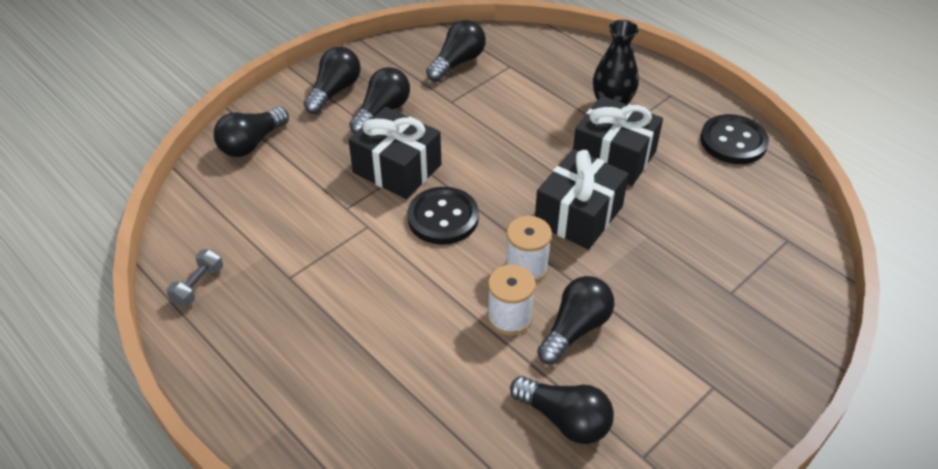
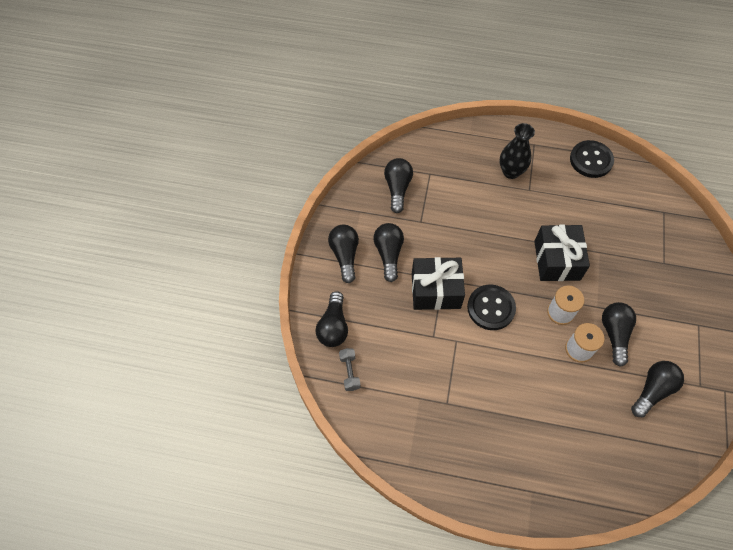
camera: 35 degrees left, 15 degrees up
grey dumbbell [166,249,223,307] -> grey dumbbell moved to [339,348,360,391]
black light bulb [510,376,614,444] -> black light bulb turned 45 degrees counterclockwise [631,361,684,417]
black gift [573,96,663,186] -> none

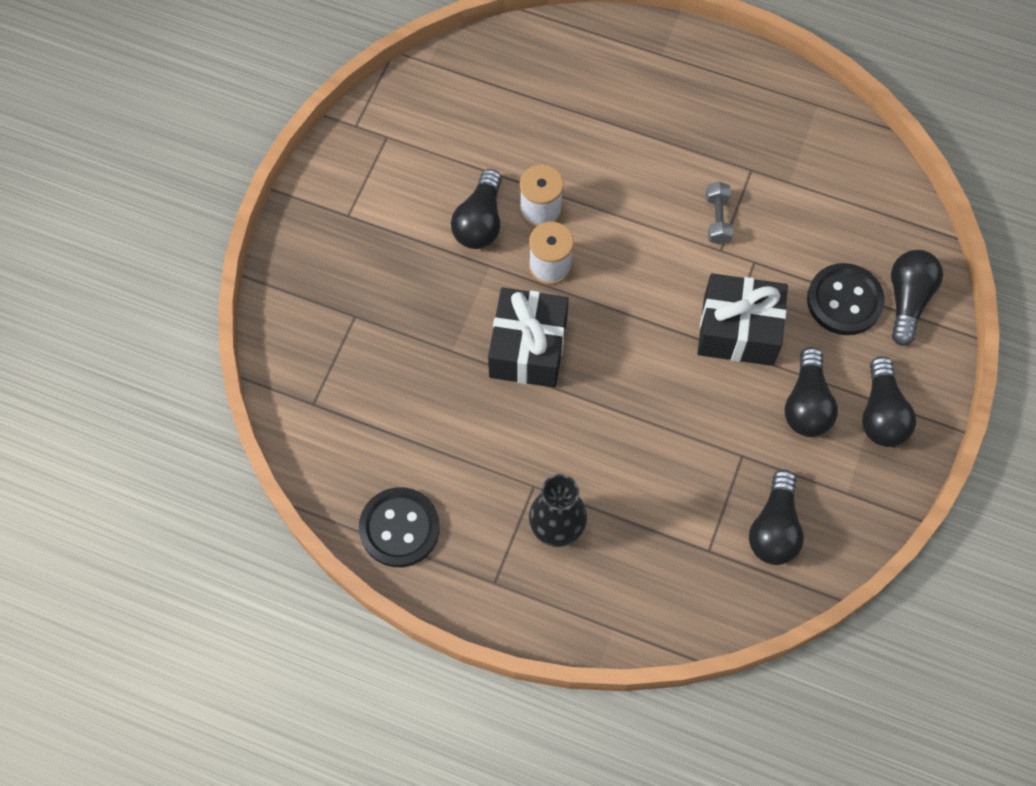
camera: 170 degrees left, 5 degrees up
grey dumbbell [339,348,360,391] -> grey dumbbell moved to [706,182,733,245]
black button [467,285,516,330] -> black button moved to [807,263,885,335]
black light bulb [631,361,684,417] -> none

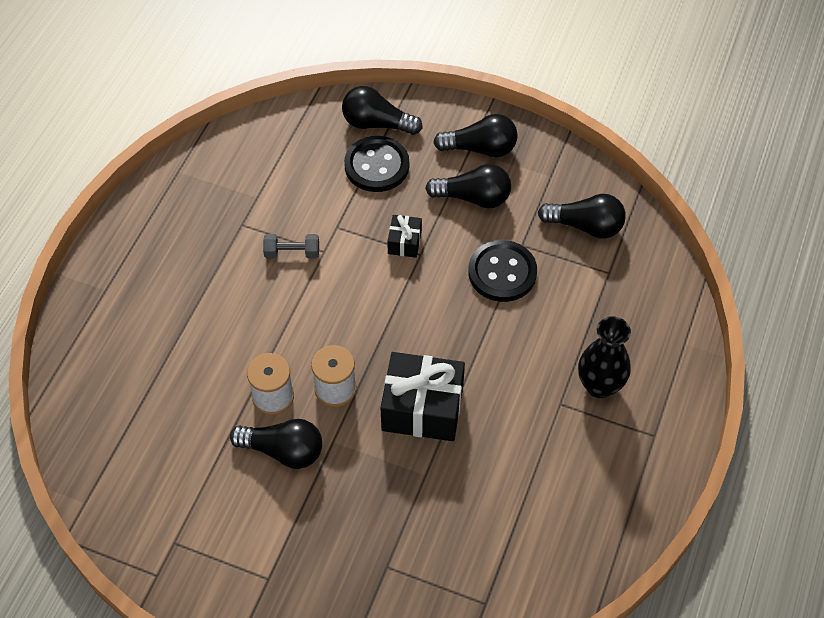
camera: 90 degrees left, 10 degrees down
black button [359,487,440,567] -> black button moved to [468,240,537,302]
black gift [697,273,788,366] -> black gift [387,215,422,258], size x0.49

